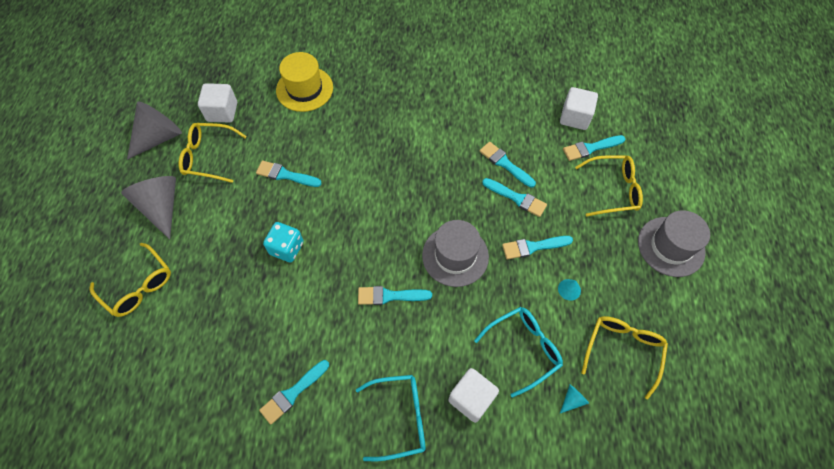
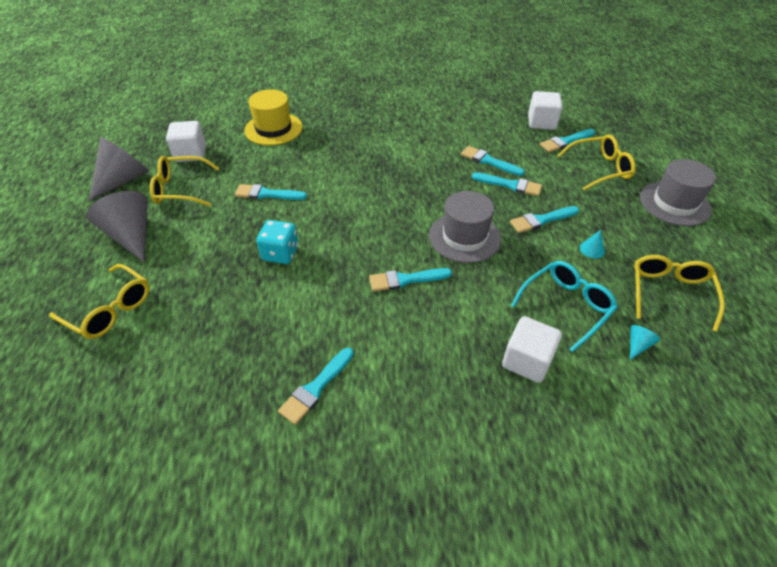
camera: 10 degrees left, 15 degrees down
turquoise glasses [356,375,426,461] -> none

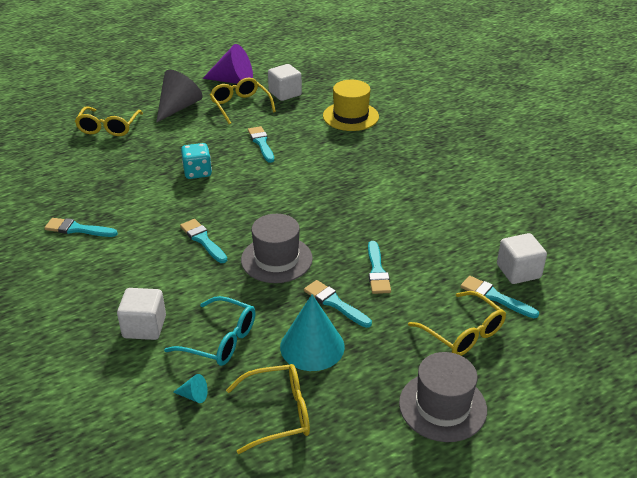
camera: 65 degrees right, 10 degrees down
grey cone [89,137,149,201] -> purple cone [203,44,253,84]
turquoise brush [461,146,525,176] -> none
turquoise cone [580,230,605,259] -> turquoise cone [280,295,345,371], size x2.39

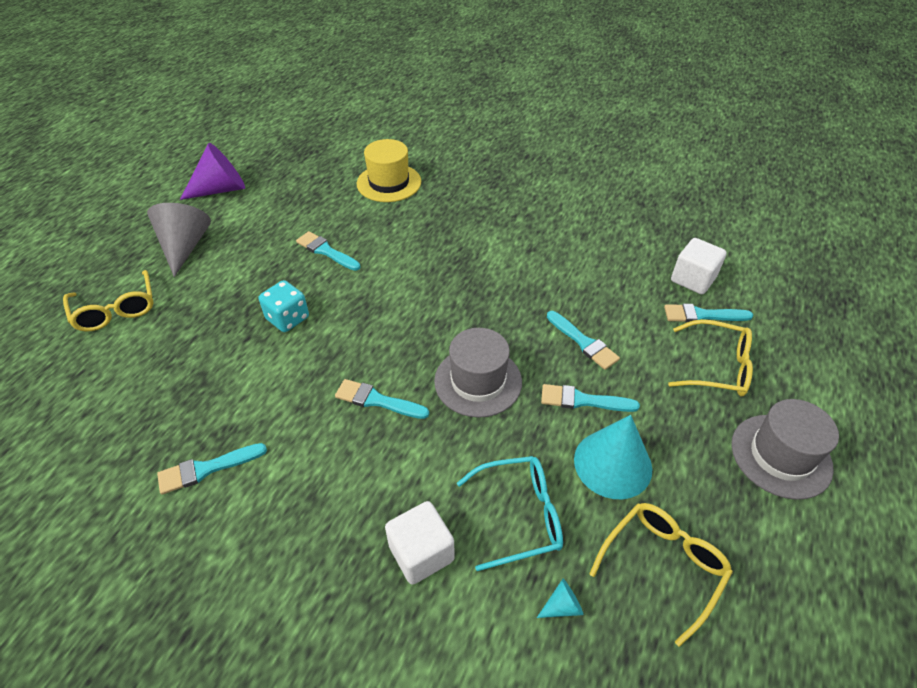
camera: 35 degrees left, 10 degrees up
yellow glasses [210,78,276,125] -> none
white cube [268,64,302,101] -> none

